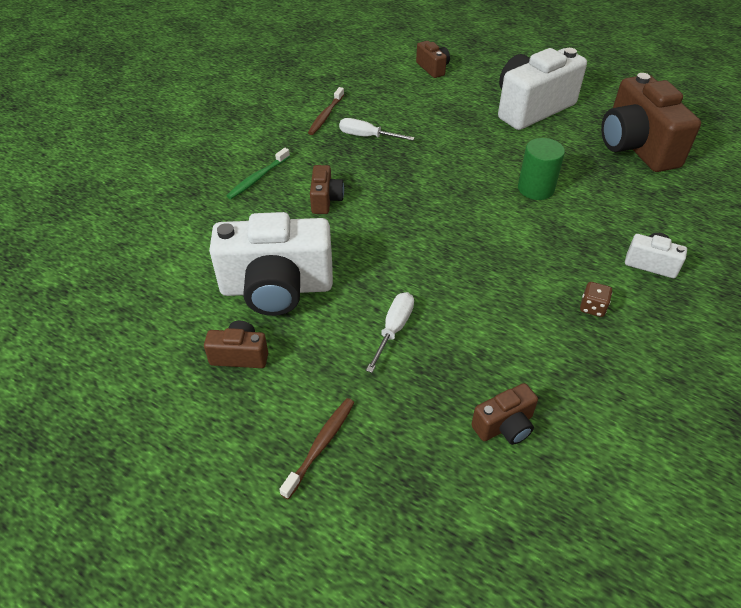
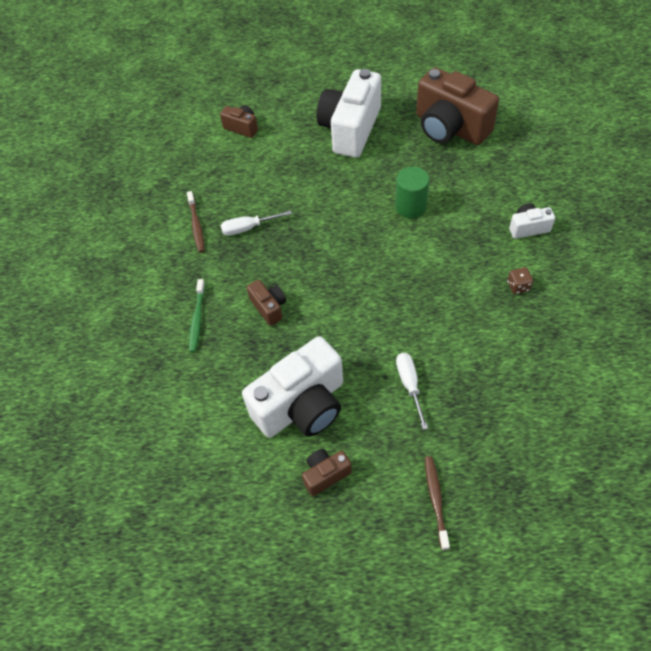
camera: 30 degrees left, 10 degrees up
brown camera [471,383,538,445] -> none

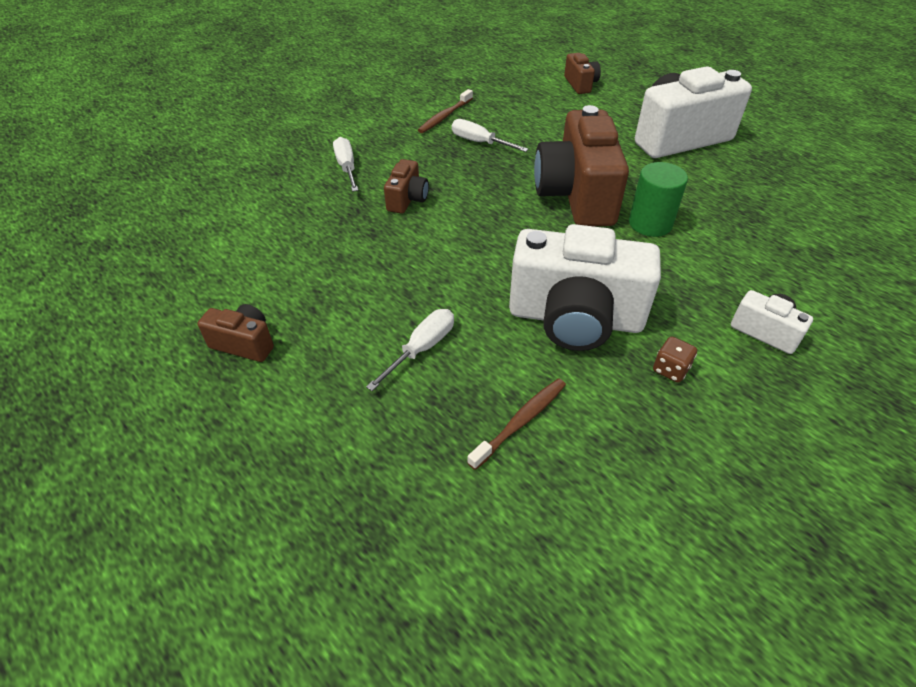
camera: 45 degrees right, 10 degrees down
green toothbrush [189,279,205,352] -> white screwdriver [333,137,358,192]
white camera [242,336,343,438] -> white camera moved to [509,224,661,351]
brown camera [416,67,499,145] -> brown camera moved to [534,105,629,226]
brown toothbrush [425,456,450,550] -> brown toothbrush moved to [467,378,566,470]

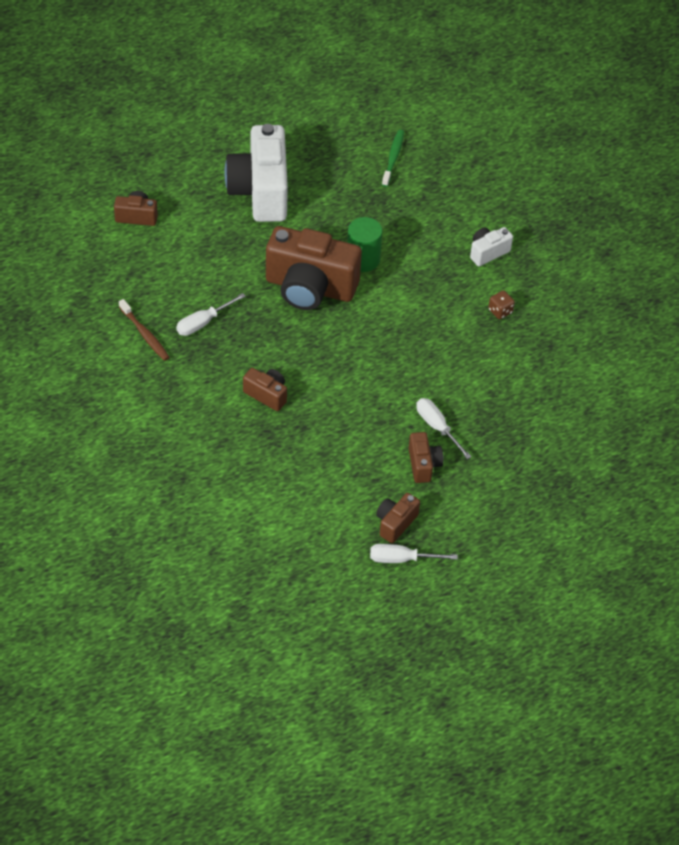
camera: 75 degrees left, 5 degrees up
white screwdriver [333,137,358,192] -> white screwdriver moved to [370,544,458,563]
brown toothbrush [467,378,566,470] -> none
white camera [509,224,661,351] -> none
none -> green toothbrush [382,130,404,187]
none -> brown camera [409,432,443,483]

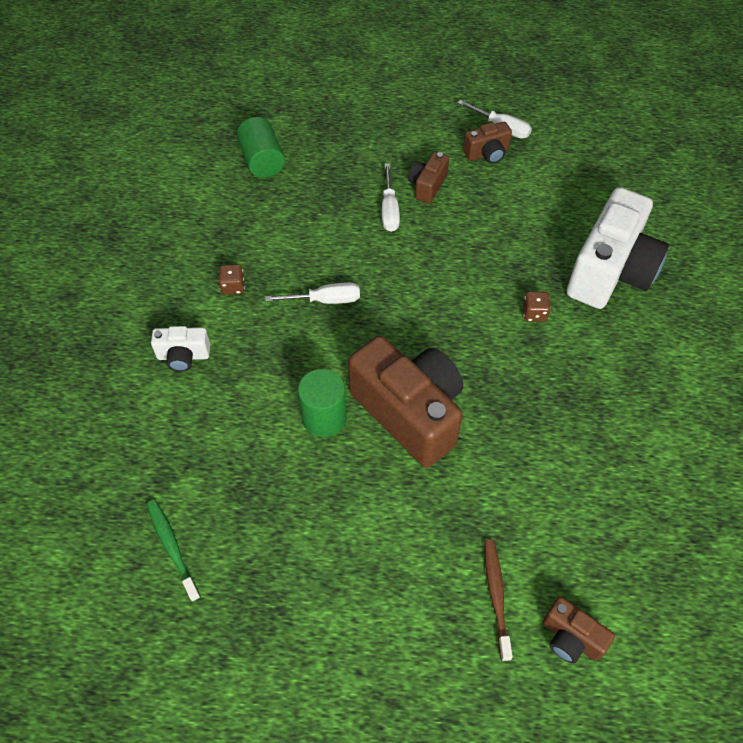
camera: 145 degrees left, 5 degrees up
brown toothbrush [119,299,170,361] -> brown toothbrush moved to [484,539,513,661]
white screwdriver [176,293,246,336] -> white screwdriver moved to [265,282,360,304]
white camera [224,124,288,222] -> white camera moved to [567,187,669,309]
brown camera [243,368,287,411] -> brown dice [523,292,551,322]
green toothbrush [382,130,404,187] -> green toothbrush turned 105 degrees clockwise [147,499,201,602]
none -> green cylinder [237,117,285,178]

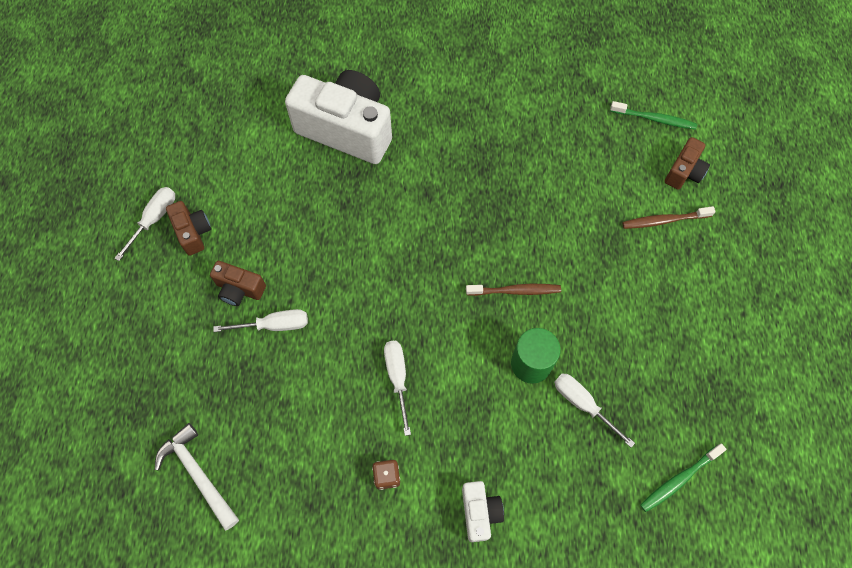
camera: 95 degrees left, 10 degrees up
green cylinder [237,117,285,178] -> white hammer [155,423,239,531]
brown camera [348,336,463,468] -> brown toothbrush [466,284,561,296]
brown dice [523,292,551,322] -> none
none -> white screwdriver [554,373,635,447]
none -> green toothbrush [610,101,697,130]

